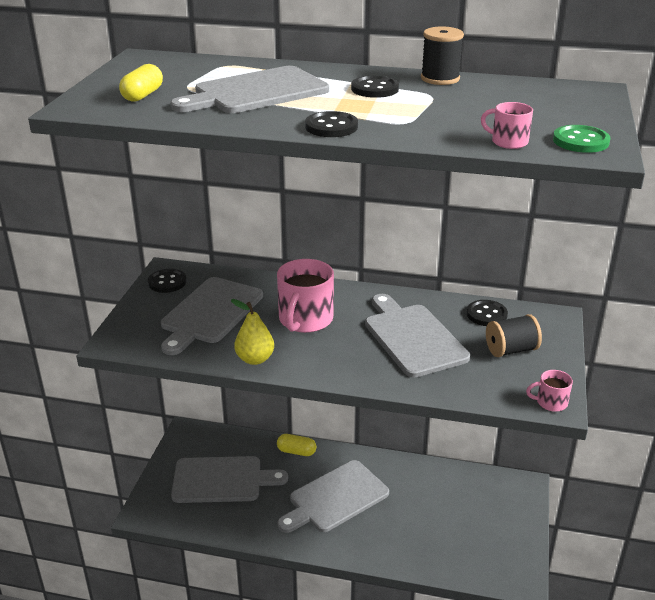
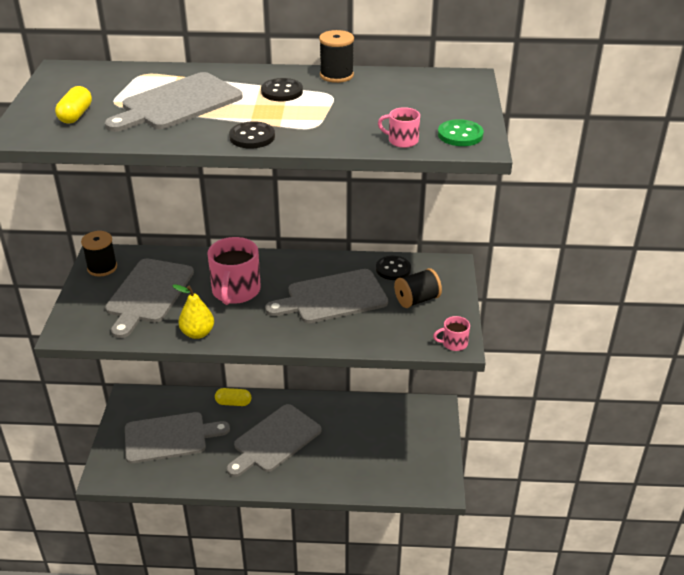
camera: 10 degrees left, 5 degrees up
black button [148,269,187,293] -> black spool [81,231,117,277]
grey cutting board [365,294,470,378] -> grey cutting board turned 75 degrees counterclockwise [265,269,388,323]

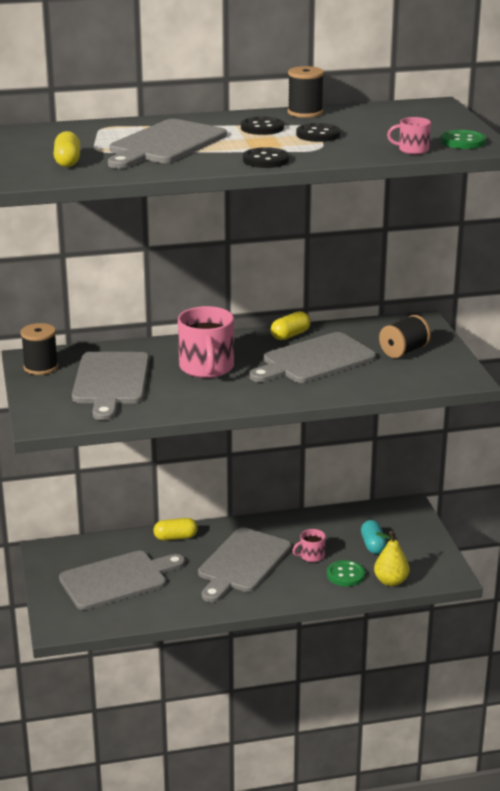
camera: 15 degrees left, 10 degrees down
yellow pear [172,284,214,339] -> yellow pear moved to [374,531,409,586]
black button [376,256,411,280] -> black button moved to [296,123,341,142]
pink mug [433,316,470,351] -> pink mug moved to [292,529,326,562]
none -> yellow capsule [271,311,310,340]
none -> green button [327,560,365,586]
none -> turquoise capsule [361,520,387,554]

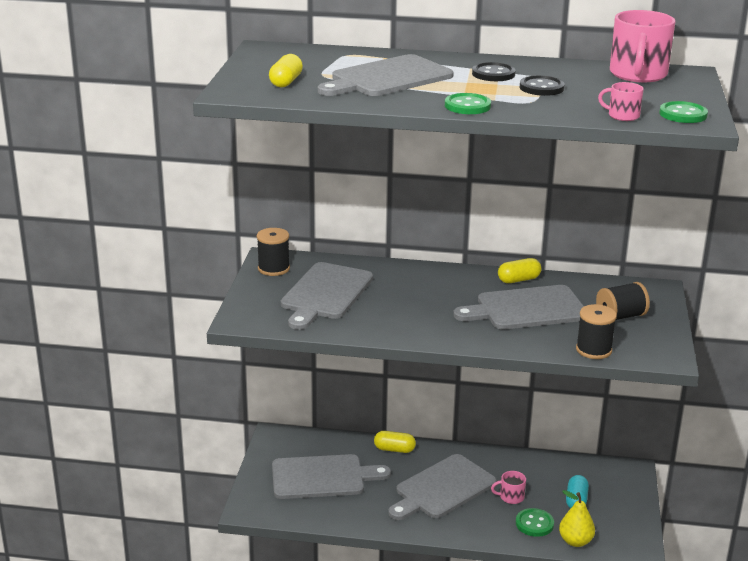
camera: 20 degrees right, 0 degrees up
pink mug [178,306,234,378] -> pink mug moved to [610,10,676,82]
black button [243,147,289,168] -> green button [445,93,491,114]
black spool [288,66,324,118] -> black spool moved to [576,304,617,359]

